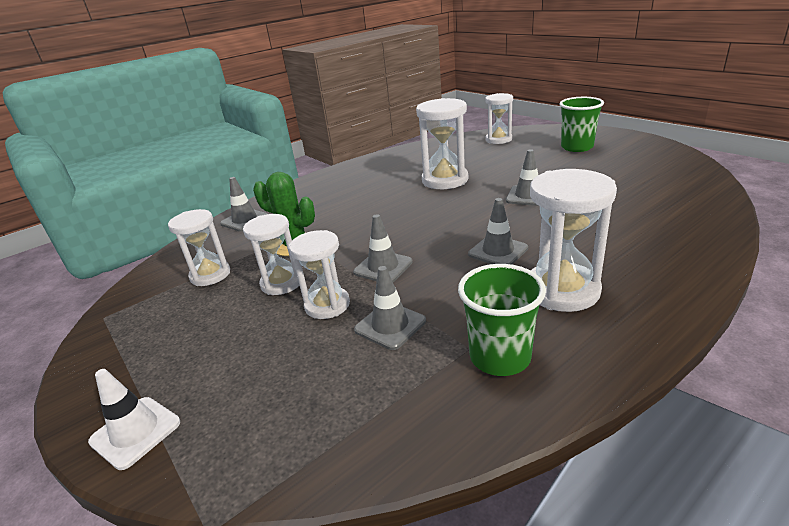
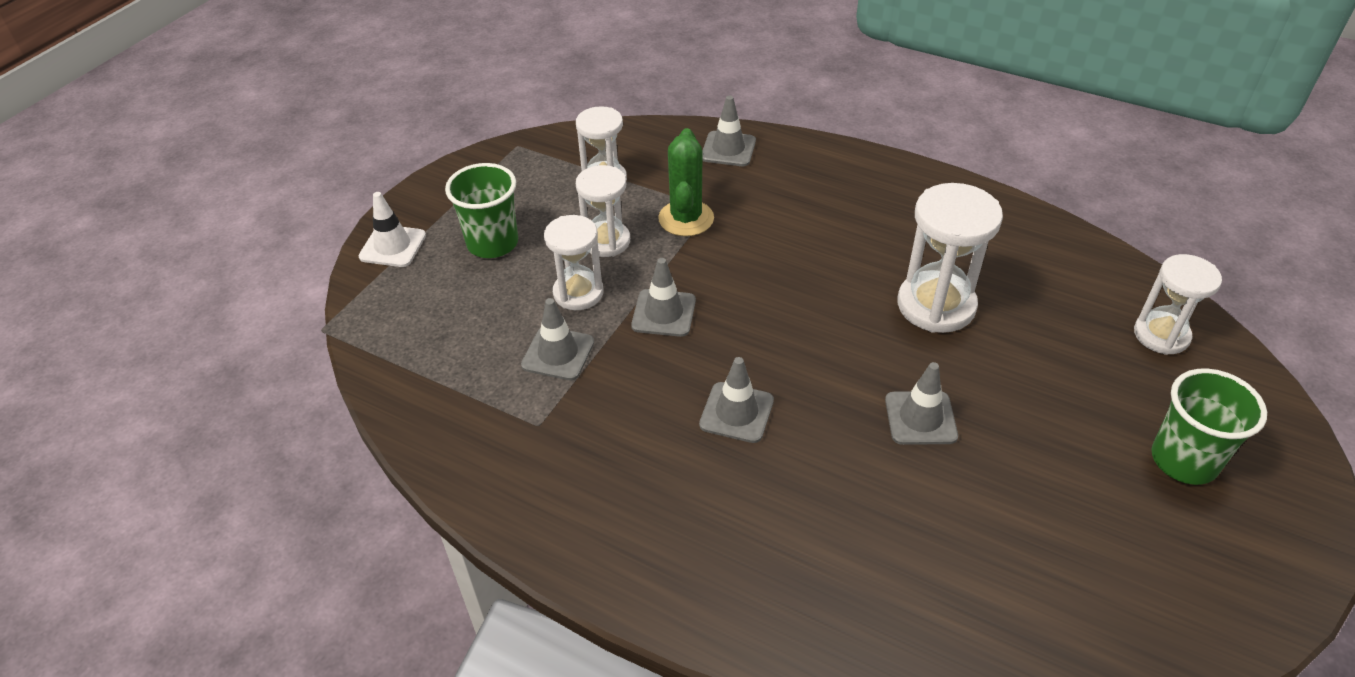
camera: 65 degrees right, 15 degrees up
green cup [458,264,546,376] -> green cup moved to [445,163,518,258]
white hourglass [530,169,617,312] -> none

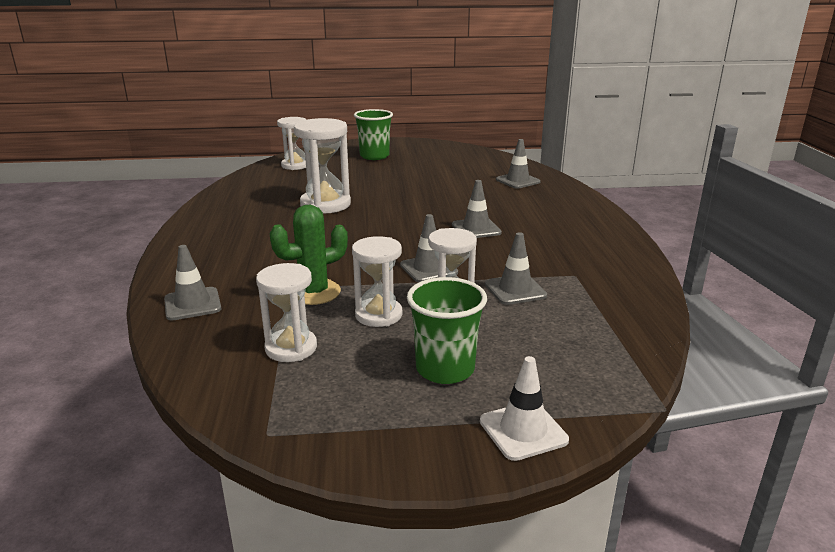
camera: 125 degrees left, 20 degrees down
grey traffic cone [885,362,958,445] -> grey traffic cone moved to [496,139,541,189]

